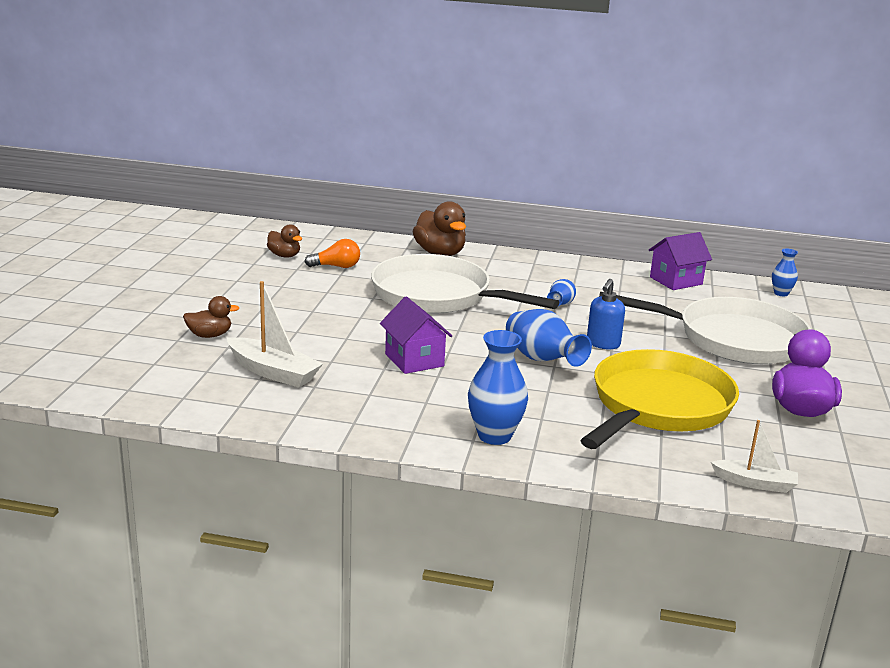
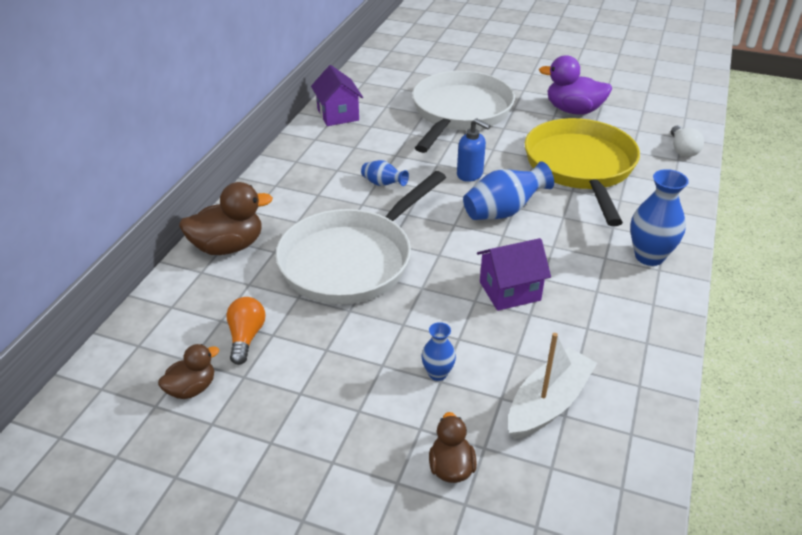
camera: 80 degrees left, 15 degrees up
yellow pan [580,349,739,449] -> yellow pan turned 45 degrees clockwise [525,118,640,226]
white boat [711,420,798,493] -> white light bulb [671,125,704,157]
blue vase [772,248,798,296] -> blue vase moved to [422,322,456,381]

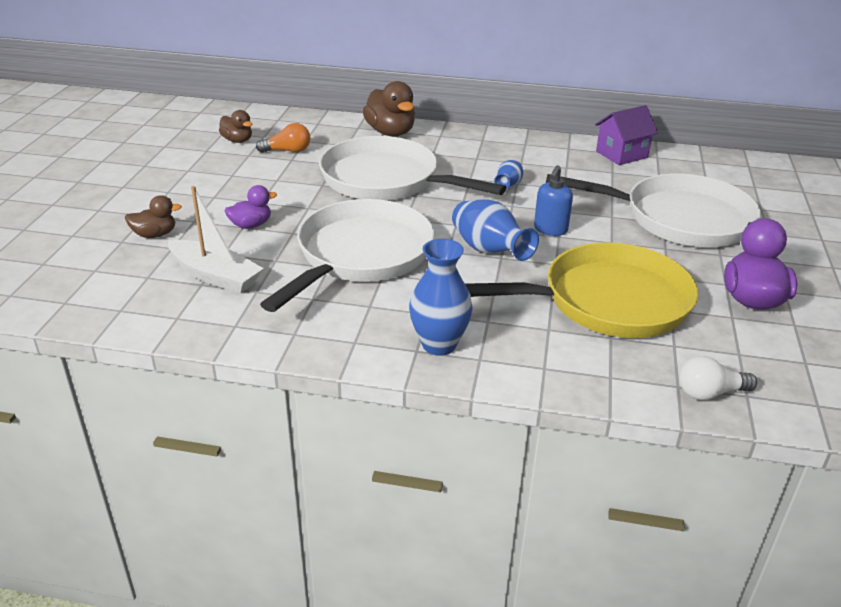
camera: 80 degrees right, 5 degrees down
blue vase [422,322,456,381] -> purple duck [225,185,277,229]
purple house [477,238,551,311] -> white pan [260,199,434,312]

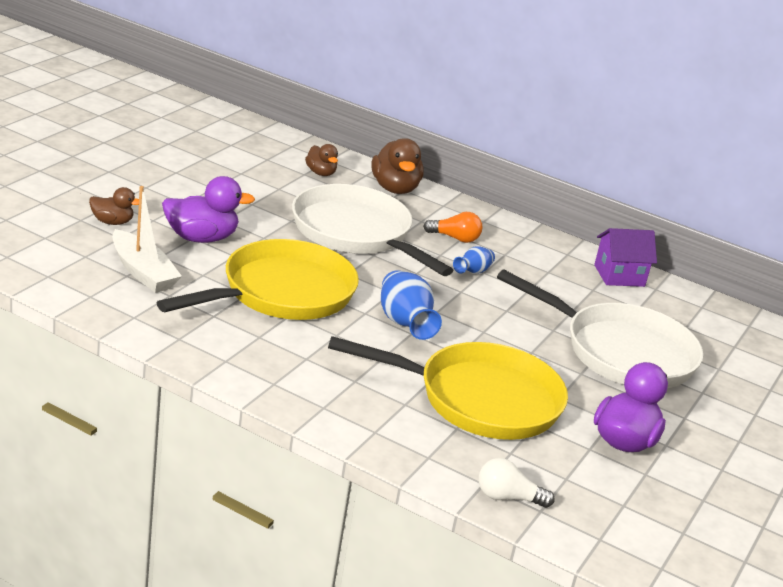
camera: 15 degrees right, 5 degrees down
brown duck [219,110,252,143] -> brown duck moved to [305,144,338,176]
purple duck [225,185,277,229] -> purple duck [162,176,255,243], size x1.70
orange light bulb [256,123,310,153] -> orange light bulb moved to [423,212,482,243]
white pan [260,199,434,312] -> yellow pan [156,239,359,320]
blue vase [409,239,473,356] -> none
blue soap dispenser [534,165,573,236] -> none

